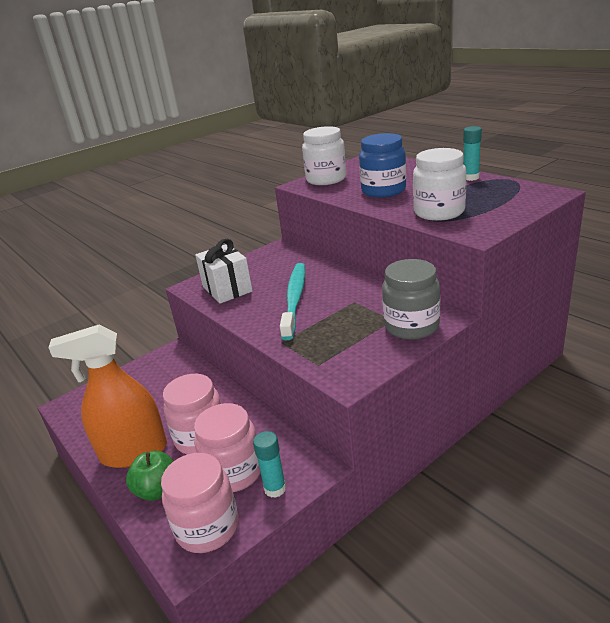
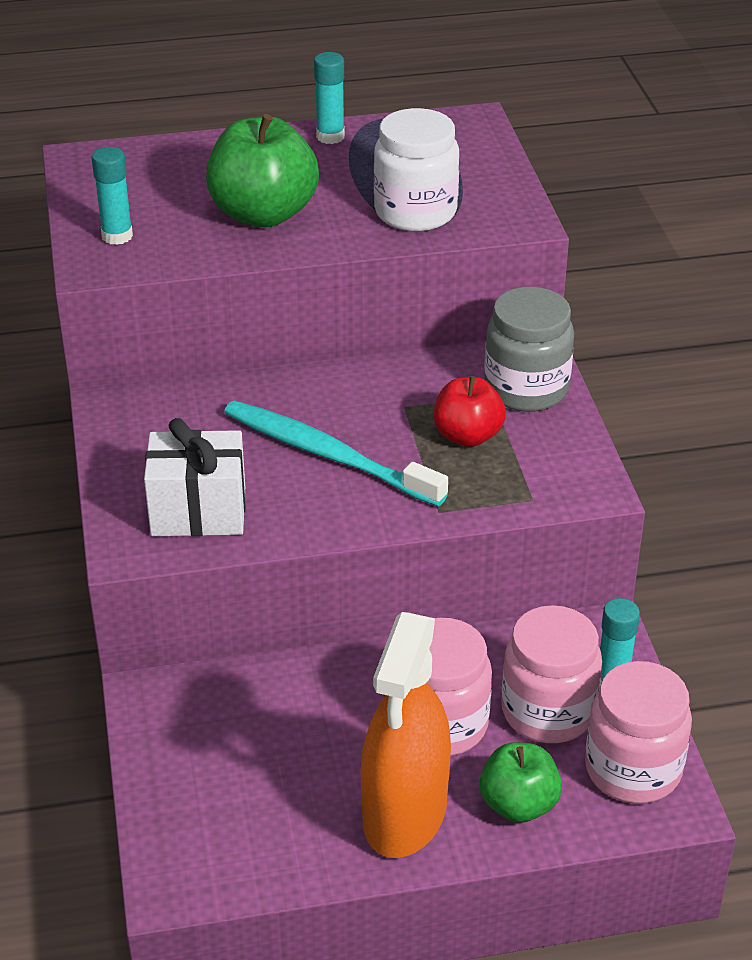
camera: 65 degrees left, 10 degrees up
white jar [302,126,346,185] -> turquoise glue stick [91,147,133,245]
blue jar [359,133,406,198] -> green apple [206,114,319,227]
none -> red apple [433,376,506,447]

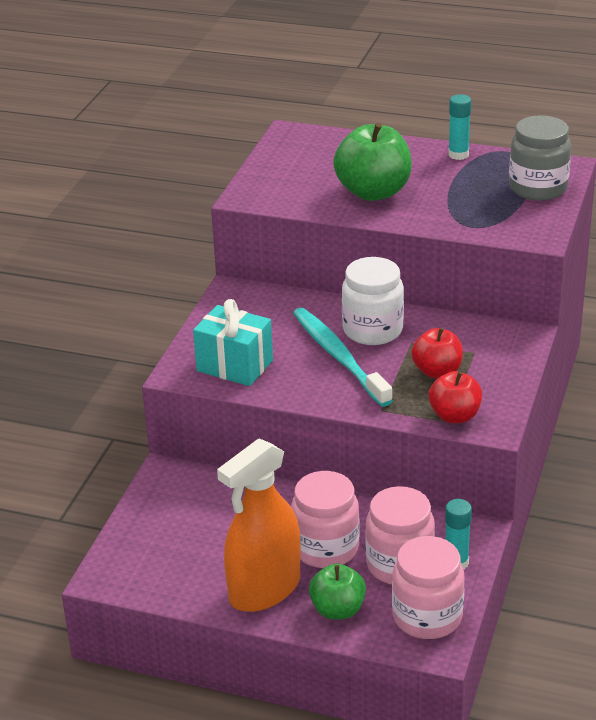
camera: 30 degrees right, 5 degrees down
turquoise glue stick [91,147,133,245] -> none
white gift [144,418,246,536] -> turquoise gift [193,299,273,386]
white jar [374,108,459,231] -> white jar moved to [342,257,404,345]
grey jar [484,287,574,412] -> grey jar moved to [509,115,571,201]
none -> red apple [428,371,482,423]

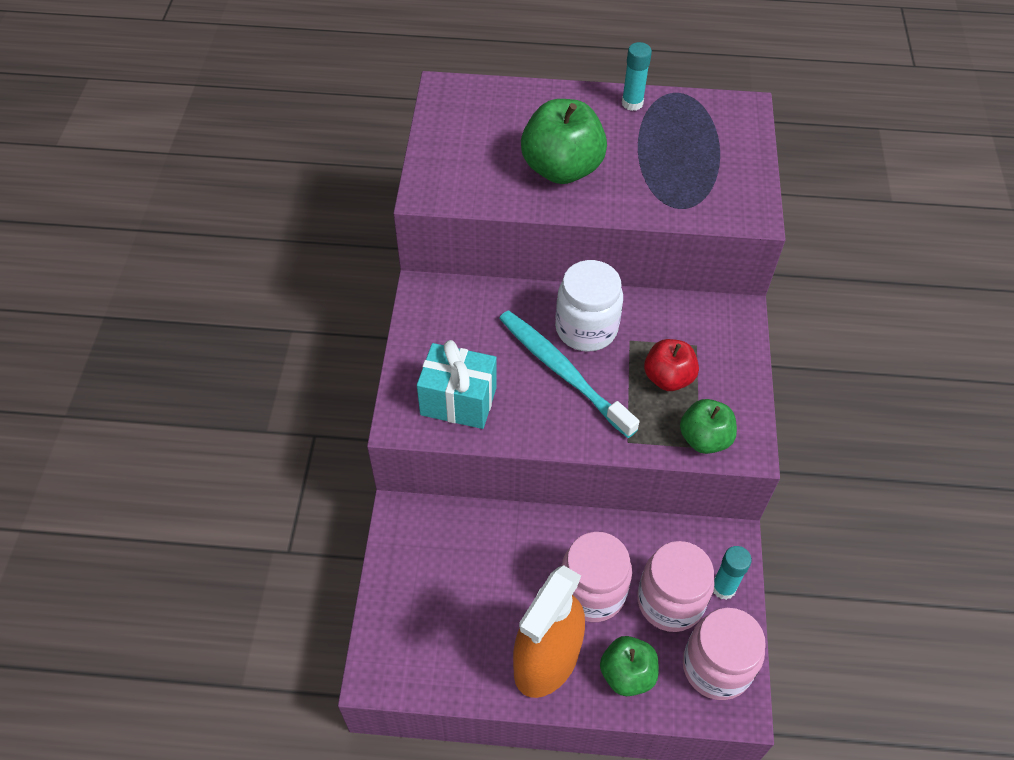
camera: 15 degrees left, 20 degrees up
red apple [428,371,482,423] -> green apple [680,399,737,454]
grey jar [509,115,571,201] -> none

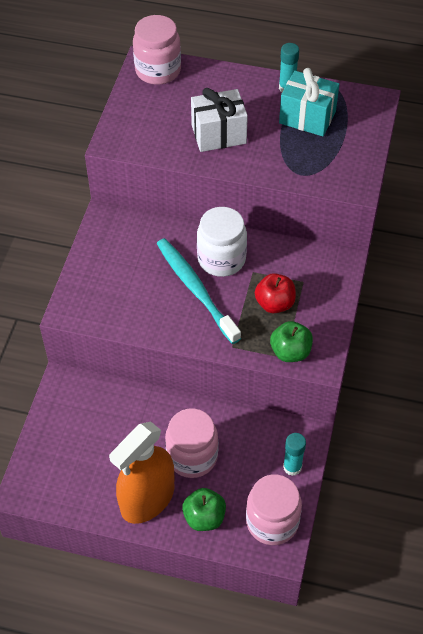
camera: 10 degrees right, 0 degrees up
turquoise gift [417,340,497,429] -> turquoise gift moved to [279,68,339,136]
green apple [521,99,607,184] -> white gift [191,88,248,152]
pink jar [637,541,715,632] -> pink jar moved to [133,15,181,85]

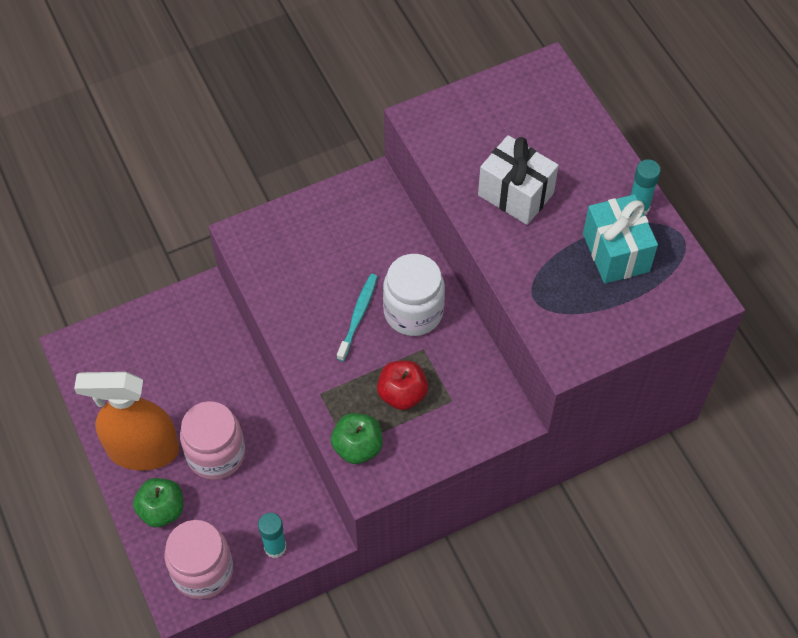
camera: 50 degrees right, 5 degrees up
pink jar [133,15,181,85] -> none
turquoise toothbrush [157,238,241,344] -> turquoise toothbrush [337,274,378,361], size x0.59

